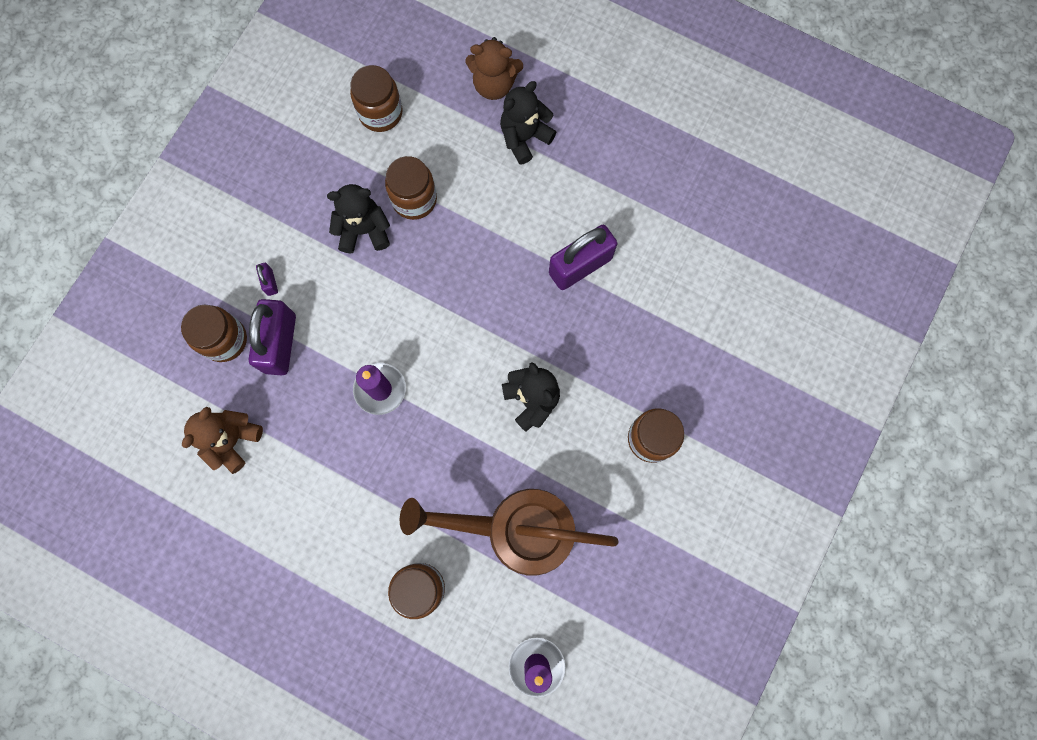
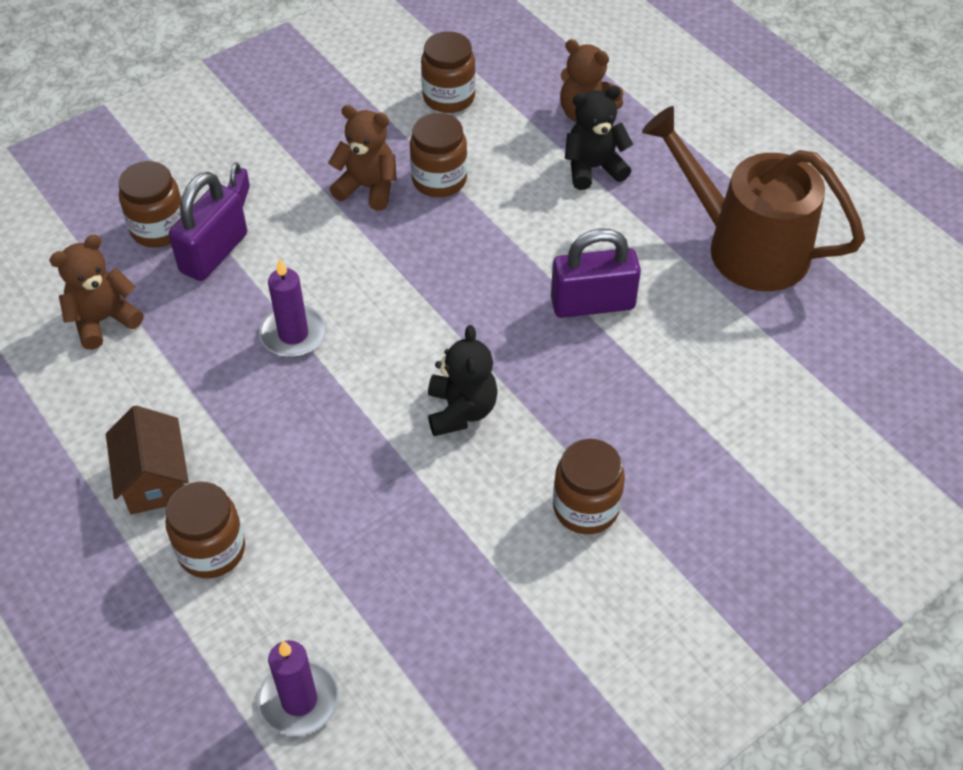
camera: 25 degrees right, 25 degrees down
black teddy bear [327,184,390,253] -> brown teddy bear [328,105,397,211]
brown watering can [400,489,619,576] -> brown watering can moved to [642,106,865,291]
none -> brown house [106,406,189,514]

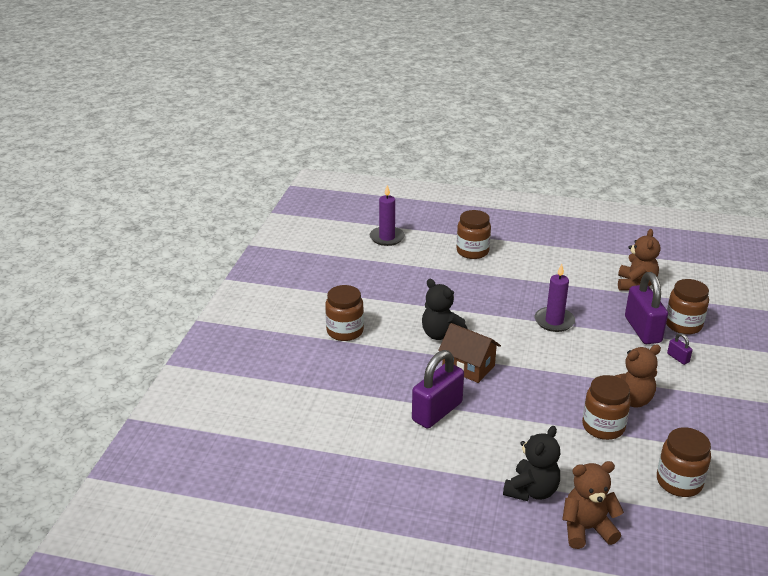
camera: 140 degrees right, 20 degrees down
brown house [106,406,189,514] -> brown house moved to [438,323,501,383]
brown watering can [642,106,865,291] -> none

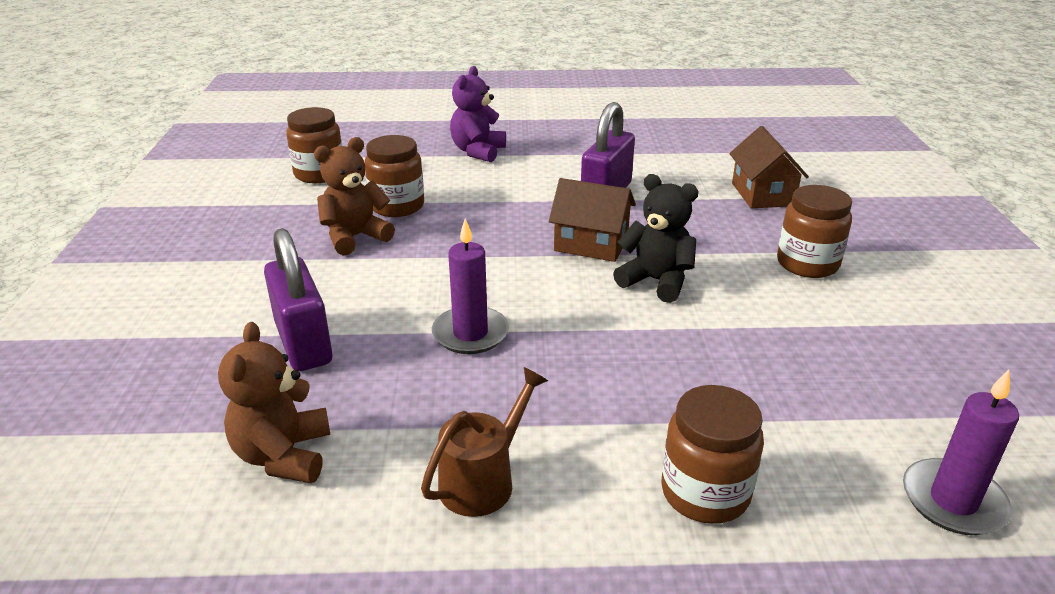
camera: 165 degrees right, 0 degrees up
black teddy bear [503,426,560,501] -> purple teddy bear [450,66,506,162]
brown teddy bear [562,461,624,549] -> none
brown jar [666,279,709,335] -> none
purple padlock [667,333,693,365] -> none
none -> brown watering can [421,367,548,517]
none -> brown house [729,126,809,208]

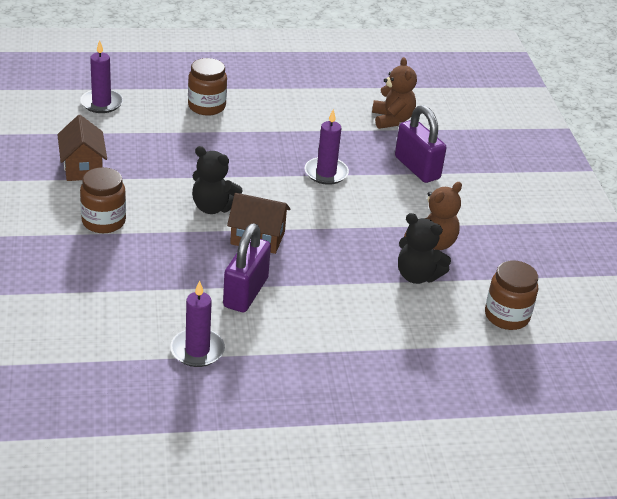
camera: 170 degrees right, 5 degrees up
brown jar [365,135,424,217] -> black teddy bear [398,213,451,284]
brown watering can [421,367,548,517] -> none
purple teddy bear [450,66,506,162] -> none
brown house [729,126,809,208] -> brown house moved to [57,115,107,181]
none -> purple candle [170,280,225,367]

